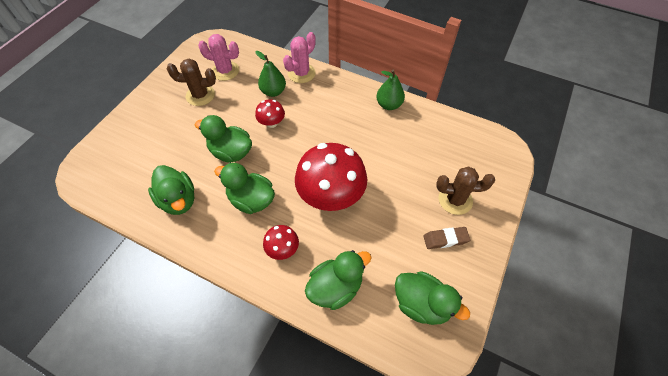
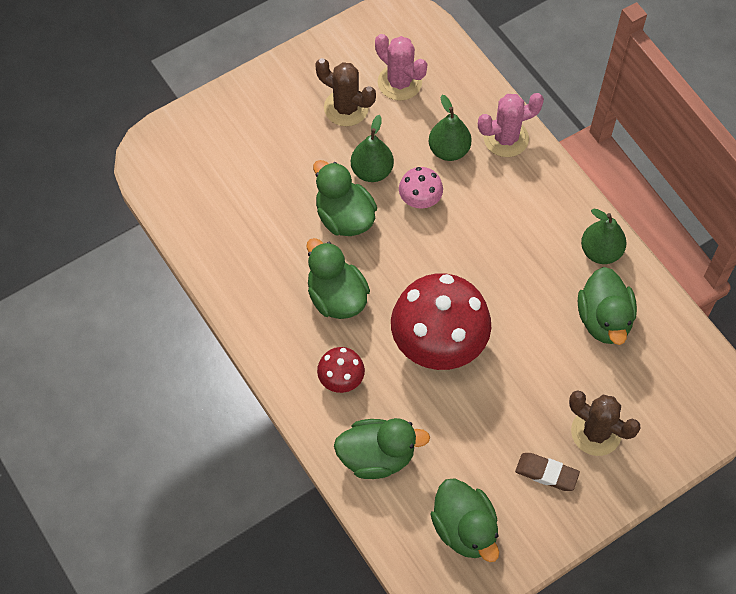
camera: 30 degrees right, 5 degrees up
green duck [148,165,194,215] -> green duck moved to [578,267,637,345]
red mushroom [255,99,285,128] -> pink mushroom [399,167,443,209]
none -> green pear [351,115,394,182]

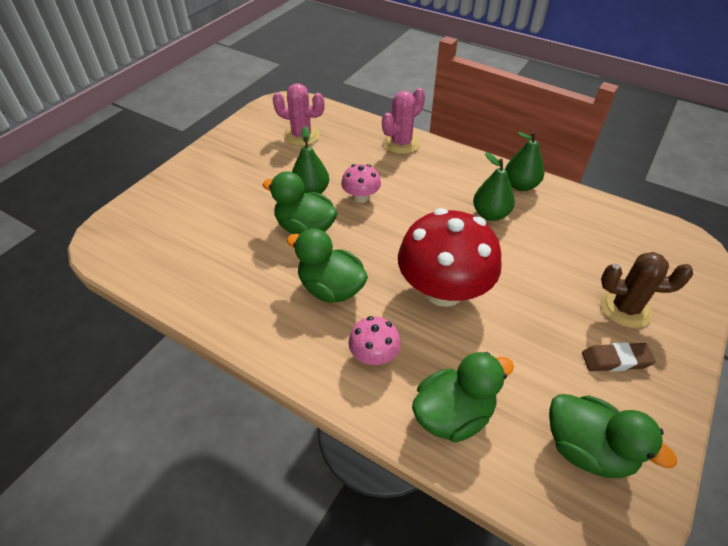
camera: 25 degrees left, 15 degrees down
brown cactus [315,58,376,126] -> none
red mushroom [317,347,365,393] -> pink mushroom [349,316,401,365]
green pear [429,95,472,161] -> green pear moved to [473,152,515,221]
green duck [578,267,637,345] -> none

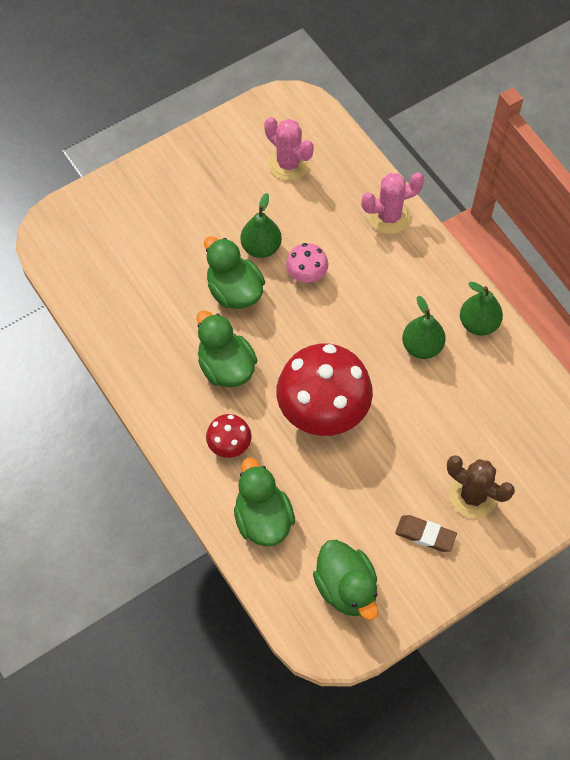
camera: 25 degrees right, 15 degrees up
pink mushroom [349,316,401,365] -> red mushroom [206,414,252,458]
green duck [412,352,514,442] -> green duck turned 105 degrees counterclockwise [234,458,295,547]

